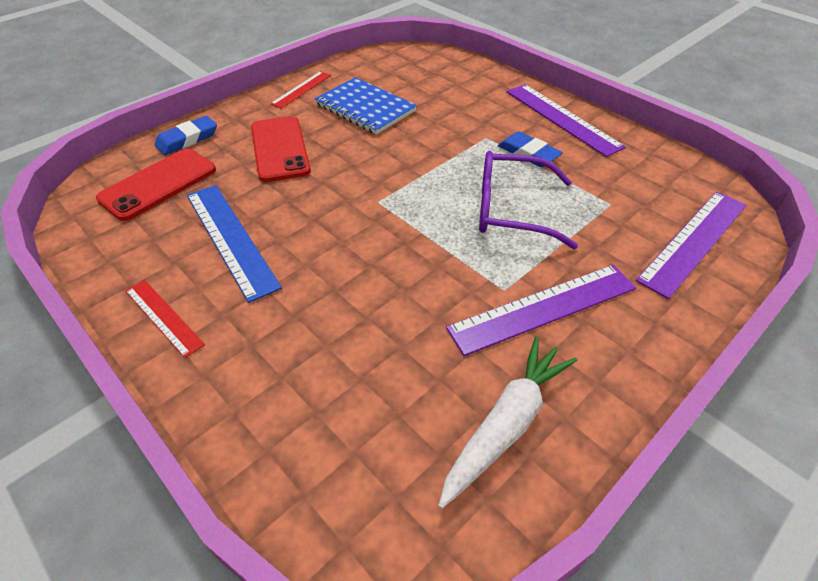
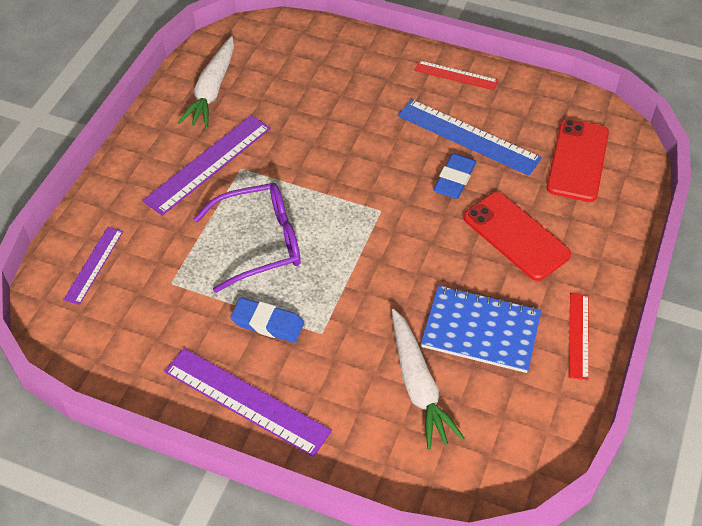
camera: 155 degrees right, 5 degrees up
blue eraser [155,116,217,155] -> blue eraser moved to [433,153,476,199]
purple ruler [636,192,746,299] -> purple ruler [63,227,123,305], size x0.58
none -> white carrot [392,309,465,450]

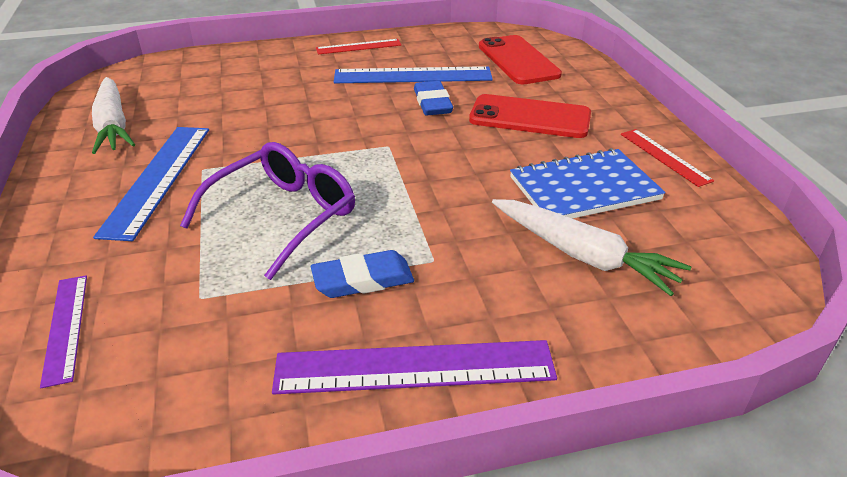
camera: 35 degrees left, 15 degrees down
purple ruler [142,115,271,216] -> blue ruler [93,127,209,241]

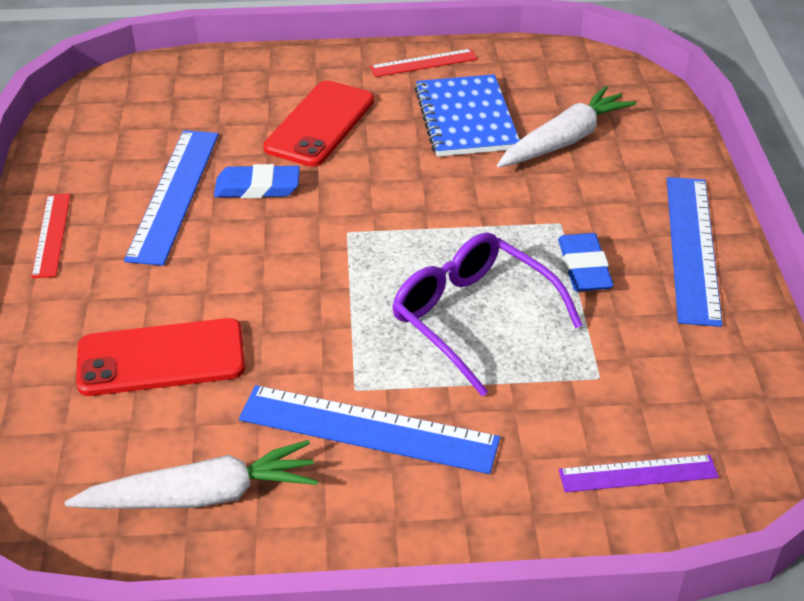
camera: 80 degrees left, 5 degrees up
purple ruler [272,340,557,395] -> blue ruler [667,177,723,327]
red phone [479,35,562,84] -> red phone moved to [76,318,245,396]

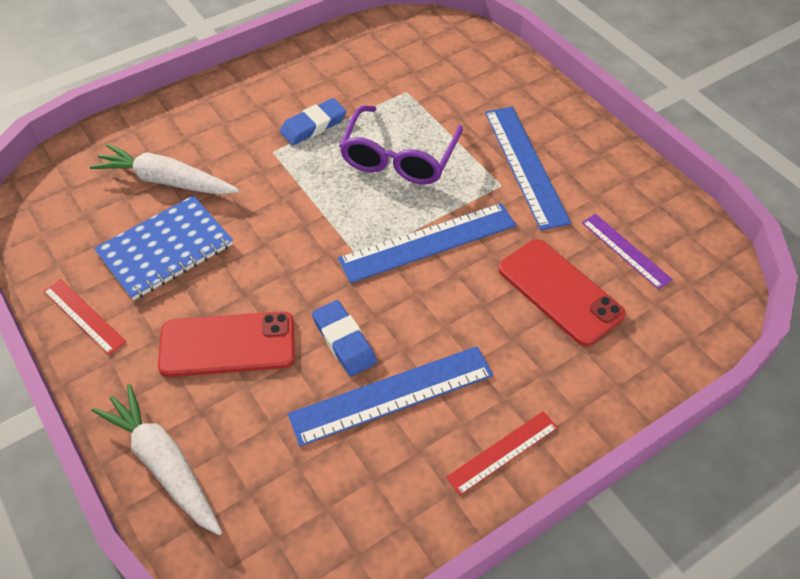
camera: 120 degrees left, 10 degrees up
white carrot [65,440,318,509] -> white carrot moved to [92,384,222,535]
purple ruler [559,455,719,492] -> purple ruler moved to [582,214,673,290]
blue ruler [667,177,723,327] -> blue ruler moved to [338,203,516,283]

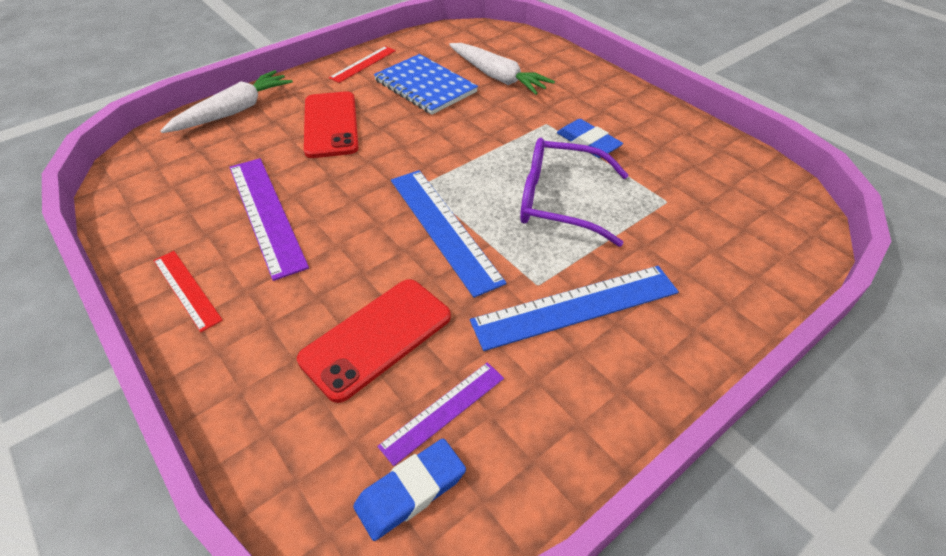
camera: 85 degrees right, 5 degrees down
white carrot [90,144,239,195] -> white carrot turned 120 degrees clockwise [449,43,555,95]
blue ruler [288,346,493,446] -> purple ruler [230,158,309,281]
blue eraser [312,300,377,376] -> blue eraser moved to [353,439,466,541]

